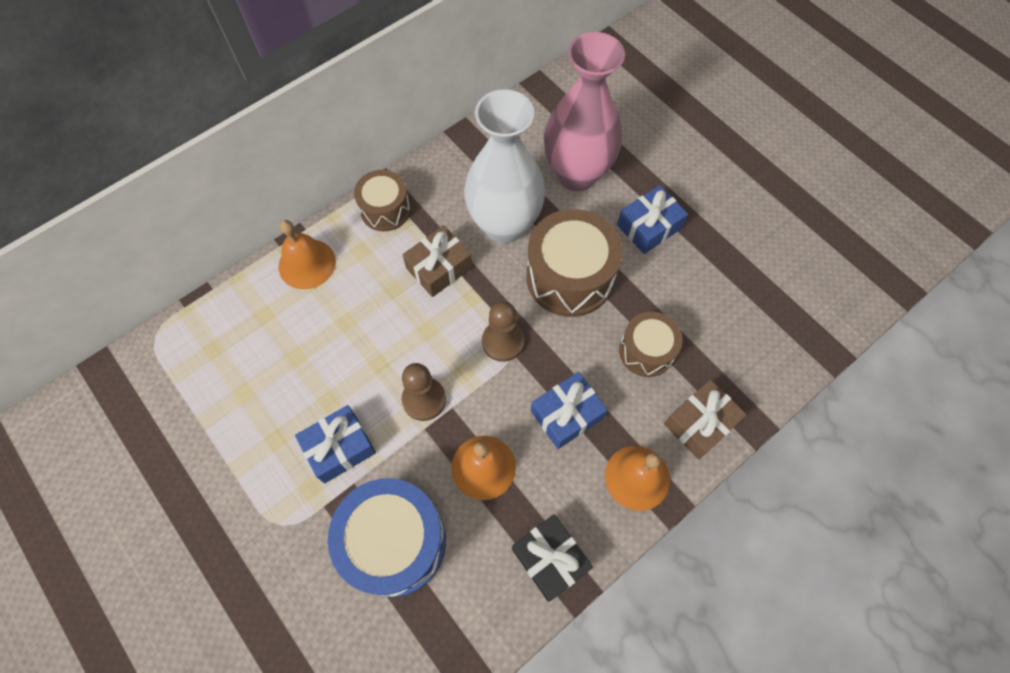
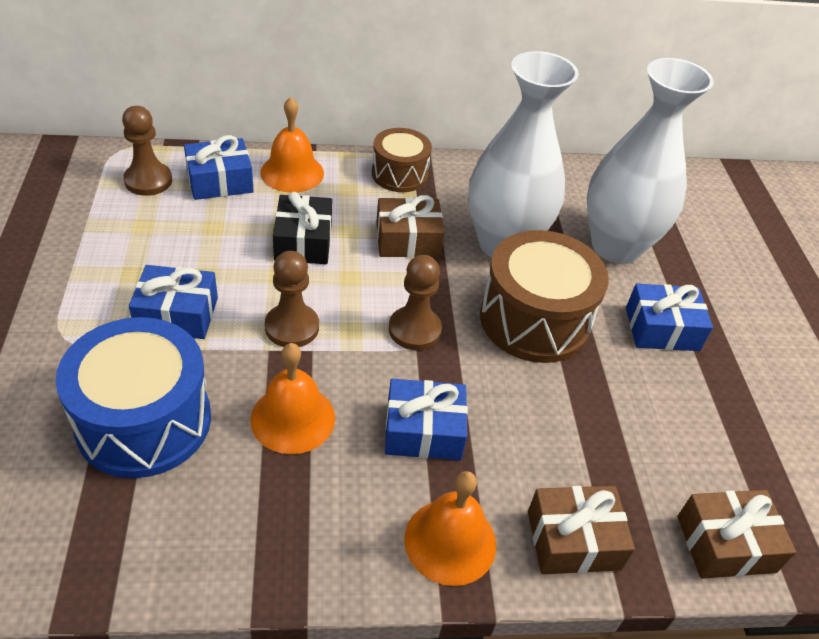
camera: 30 degrees right, 20 degrees down
black gift [512,514,593,602] -> black gift moved to [273,192,332,264]
pink vase [544,32,625,191] -> white vase [587,58,714,264]
brown drum [619,312,683,377] -> none
none -> brown pawn [122,106,172,196]
none -> blue gift [184,135,254,200]
none -> brown gift [677,490,796,579]

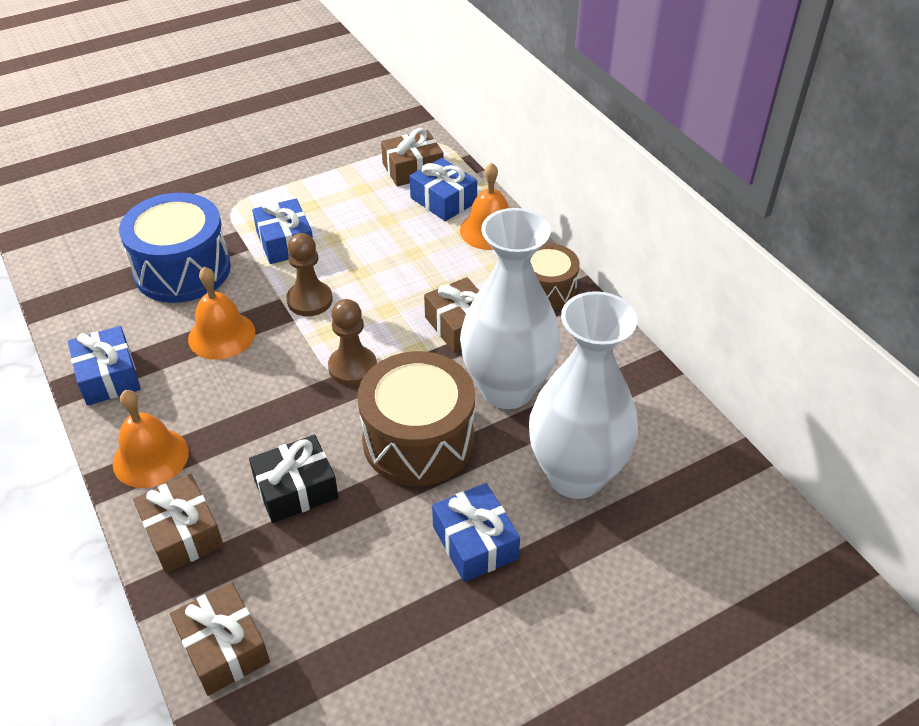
camera: 70 degrees right, 0 degrees up
brown pawn [122,106,172,196] -> brown gift [381,128,444,186]
black gift [273,192,332,264] -> black gift moved to [249,435,338,523]
blue gift [385,379,468,460] -> blue gift moved to [68,326,141,406]

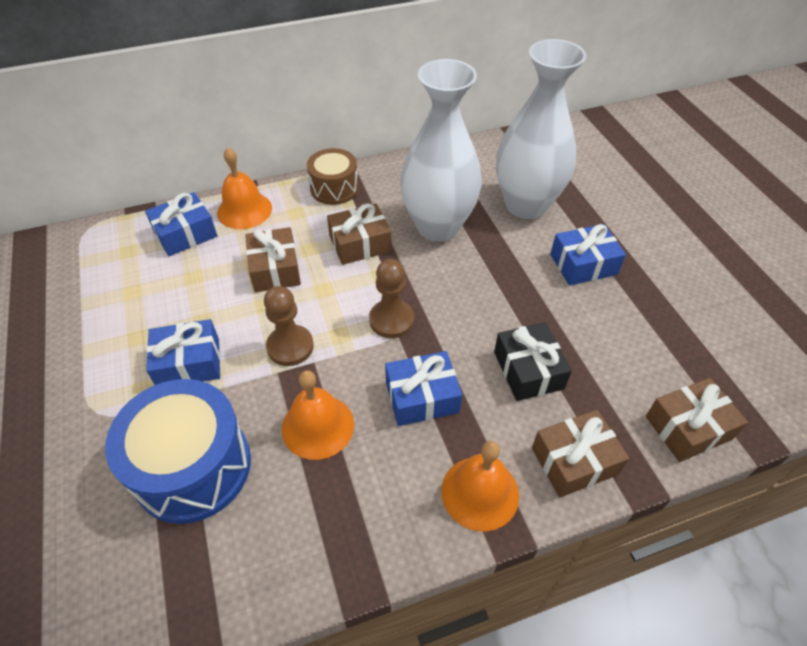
camera: 80 degrees left, 5 degrees up
blue gift [68,326,141,406] -> blue gift moved to [385,351,462,426]
brown drum [357,351,475,486] -> none
brown gift [381,128,444,186] -> brown gift moved to [245,227,301,292]

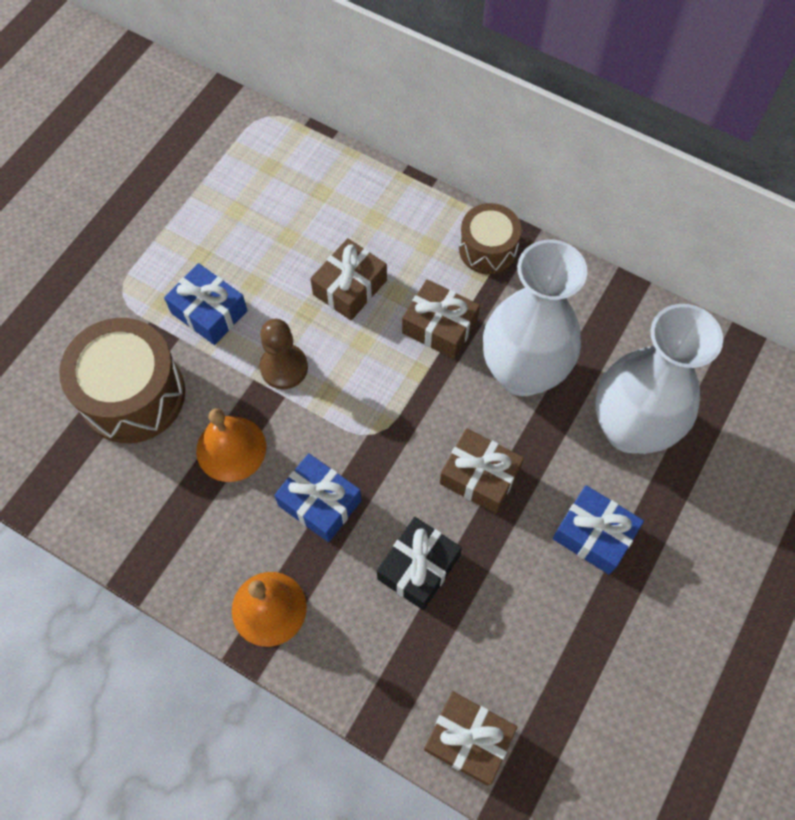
camera: 50 degrees right, 15 degrees up
blue drum [105,379,251,524] -> brown drum [59,318,185,443]
blue gift [145,192,217,256] -> none
orange bell [217,148,272,229] -> none
brown pawn [369,259,414,338] -> none
brown gift [532,410,629,498] -> brown gift moved to [440,428,524,513]

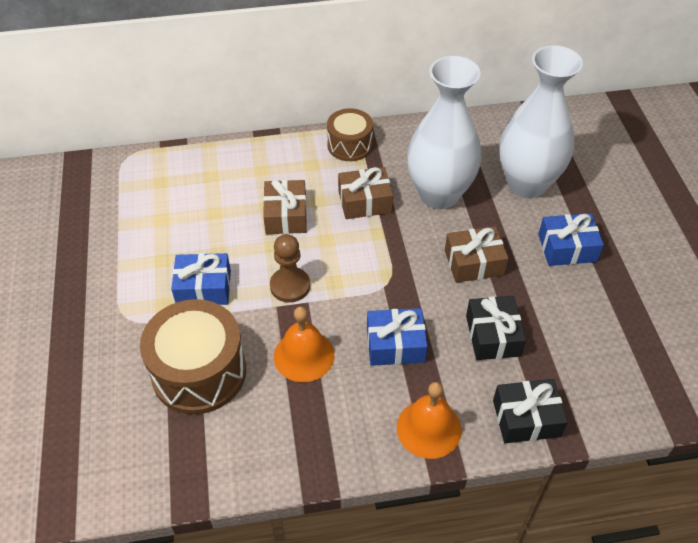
camera: 40 degrees left, 15 degrees down
brown gift [424,691,517,786] -> none
none -> black gift [493,379,568,443]

